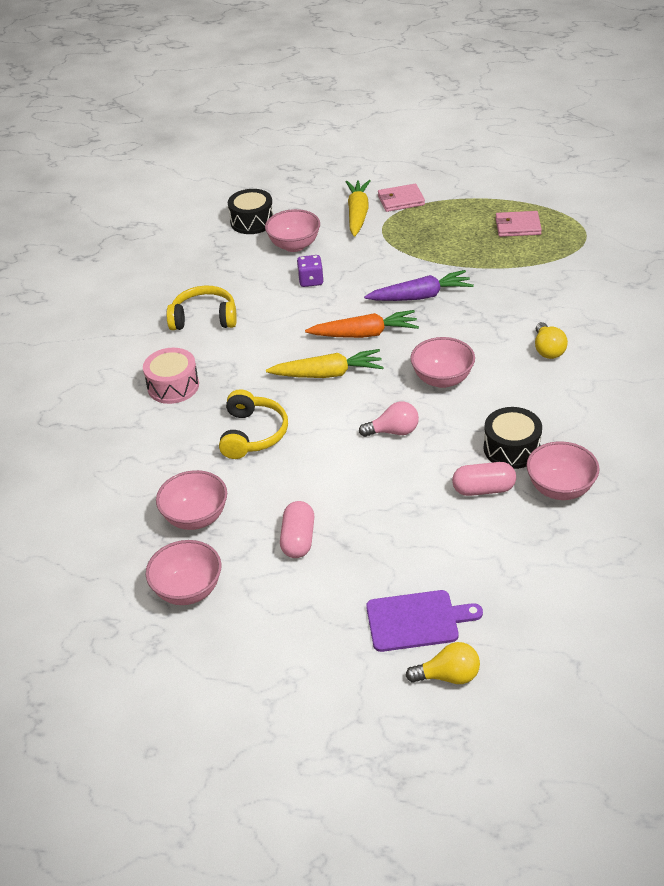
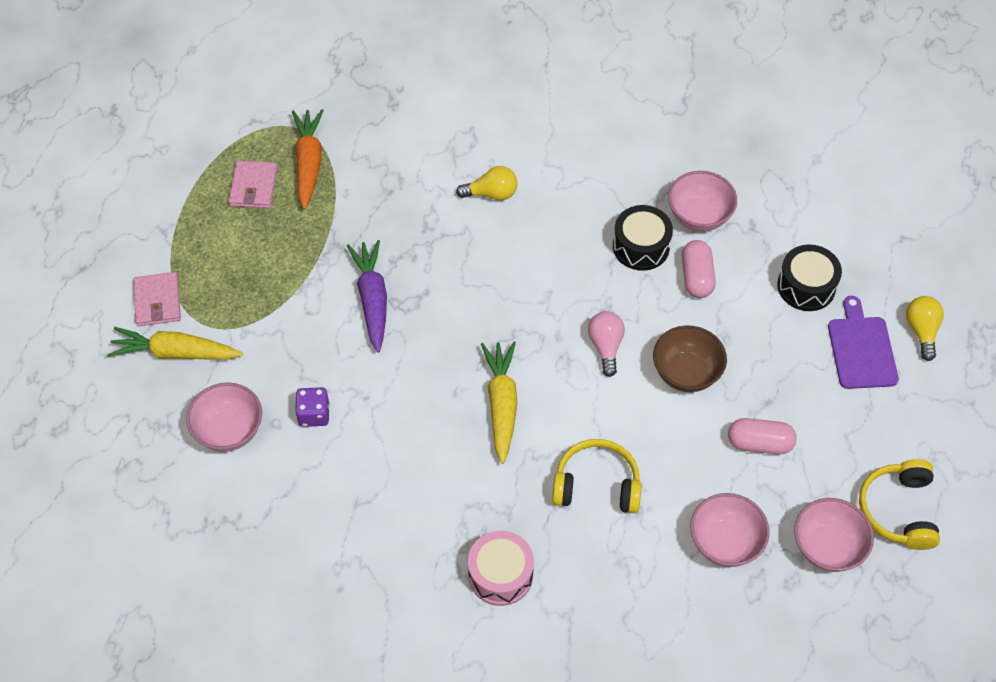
camera: 90 degrees left, 15 degrees up
yellow headphones [167,286,237,330] -> yellow headphones moved to [859,459,940,550]
black drum [228,189,274,234] -> black drum moved to [777,244,842,311]
orange carrot [305,310,419,338] -> orange carrot moved to [292,109,324,209]
pink bowl [410,337,475,388] -> none
none -> brown bowl [653,326,727,392]

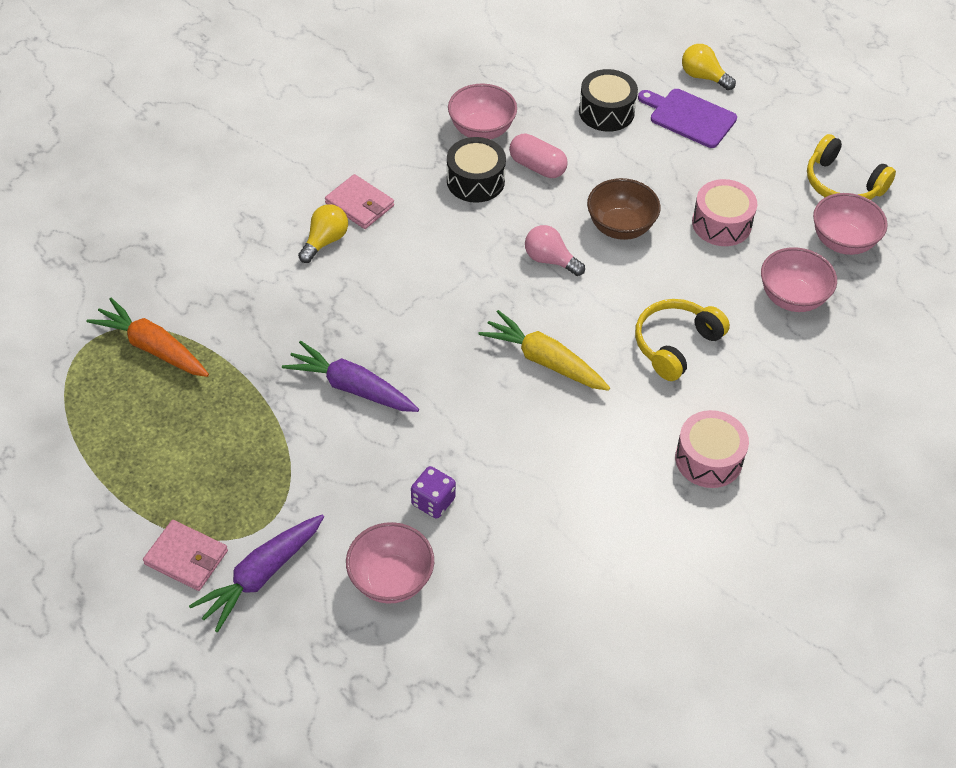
camera: 55 degrees left, 5 degrees down
yellow carrot [107,327,243,360] -> purple carrot [189,515,324,632]
pink wallet [229,161,278,208] -> pink wallet moved to [325,174,394,229]
pink capsule [728,418,797,454] -> pink drum [692,179,757,246]

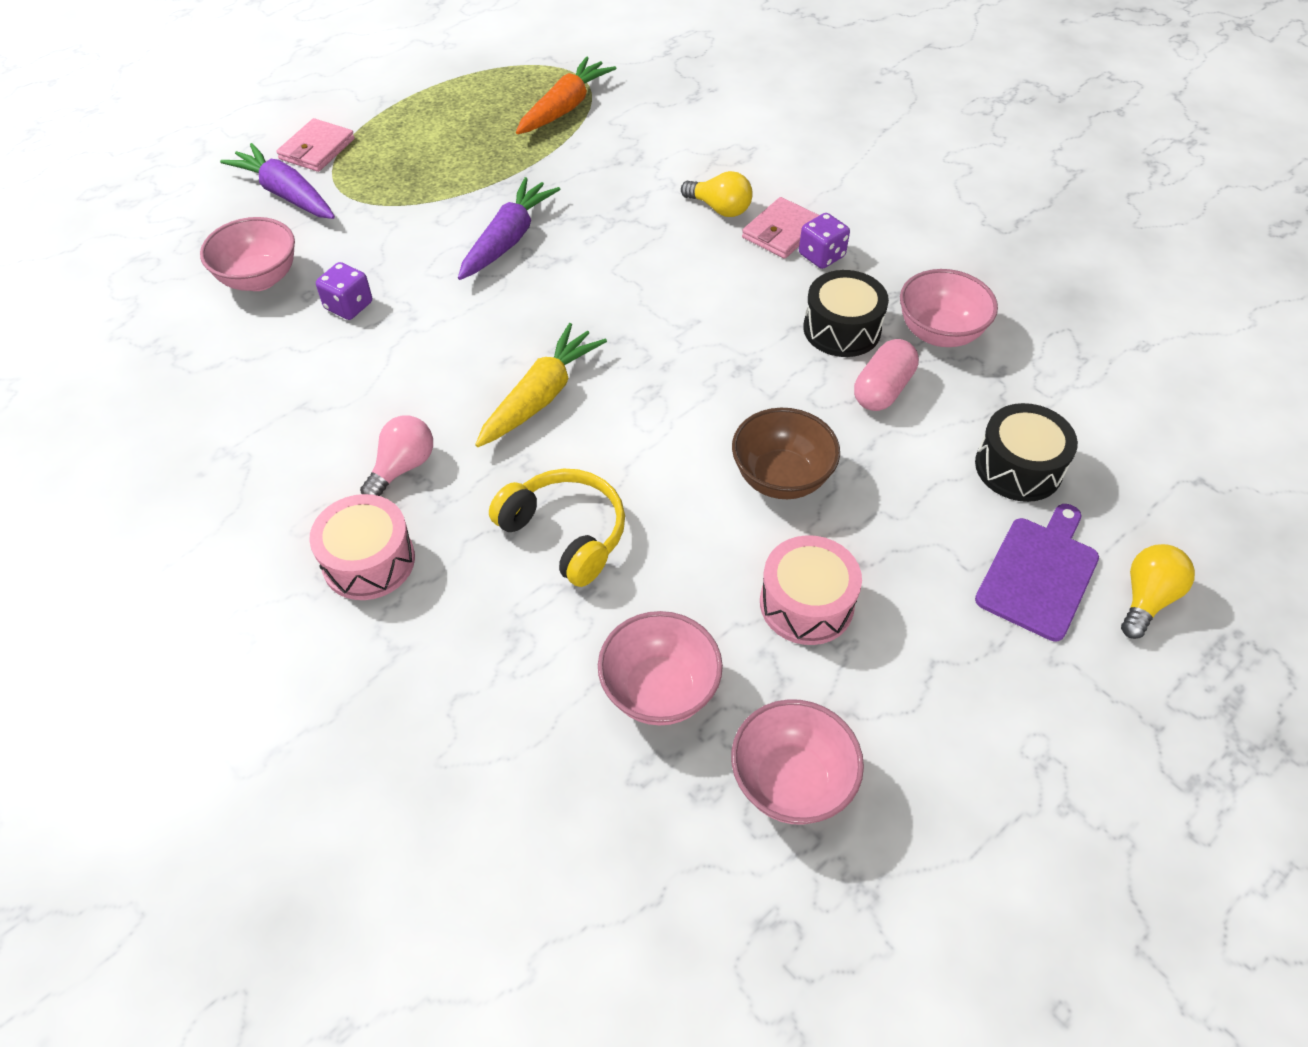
camera: 90 degrees right, 0 degrees up
pink light bulb [525,225,585,276] -> pink light bulb moved to [360,415,433,496]
yellow headphones [807,134,896,200] -> none
none -> purple dice [799,213,850,269]

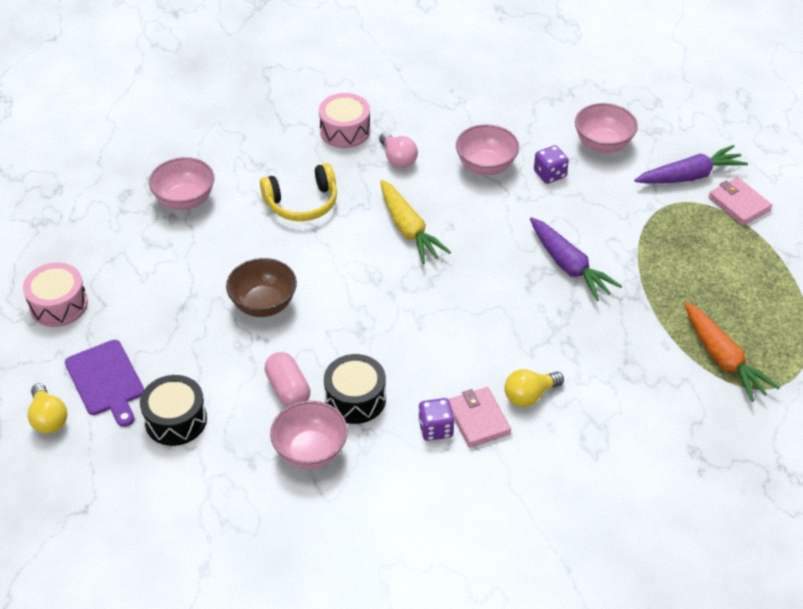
camera: 120 degrees right, 5 degrees down
pink bowl [731,699,864,825] -> pink bowl moved to [456,124,519,175]
pink drum [760,535,862,645] -> pink drum moved to [23,263,88,327]

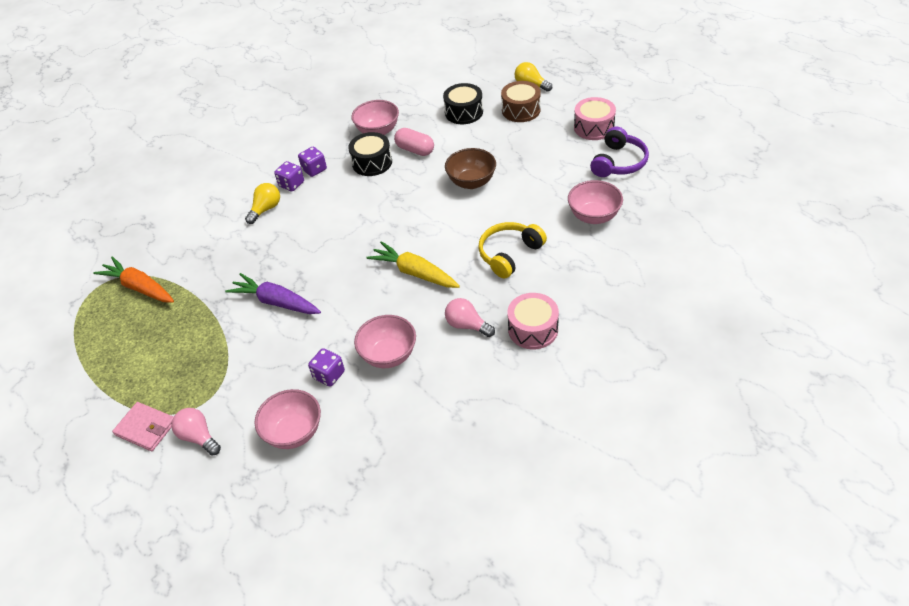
camera: 155 degrees right, 0 degrees up
purple cutting board [65,340,144,427] -> brown drum [501,81,541,122]
pink wallet [448,387,511,447] -> purple dice [274,161,304,191]
purple carrot [634,145,748,184] -> pink light bulb [171,408,221,455]
none -> purple headphones [590,127,649,177]

